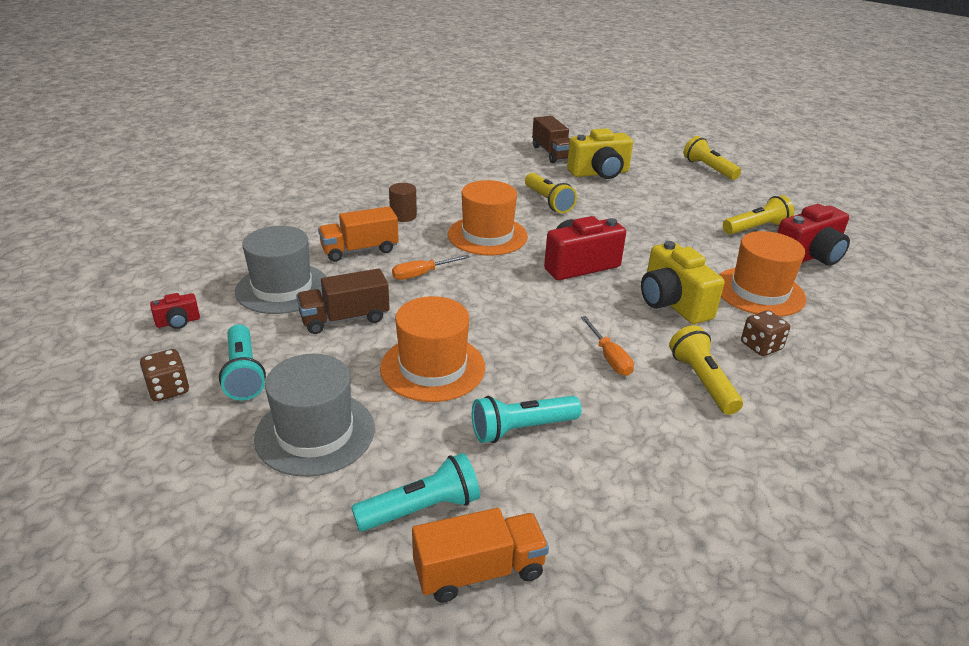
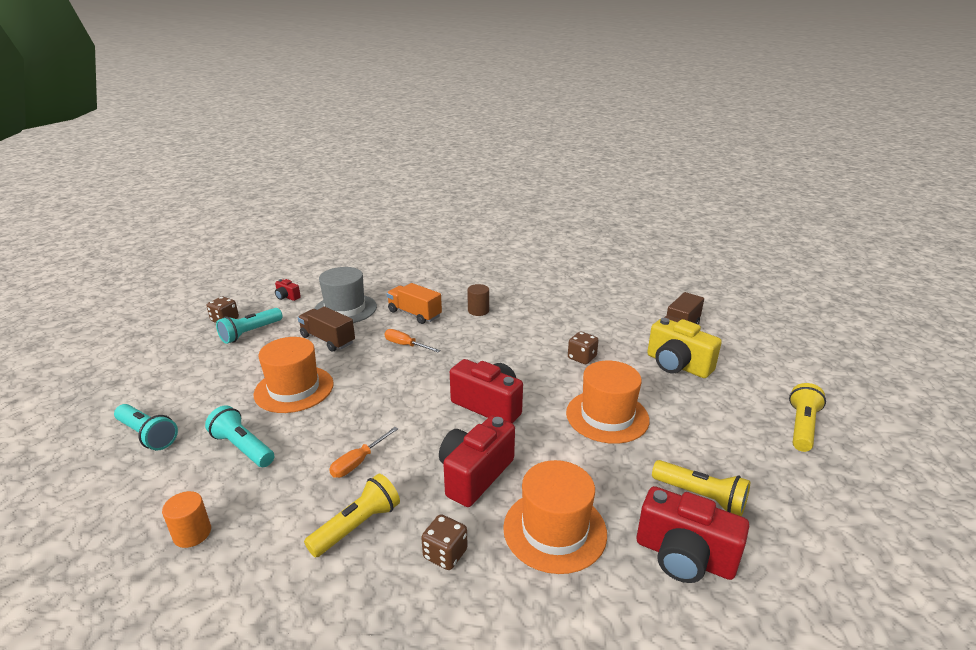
camera: 60 degrees right, 5 degrees down
grey hat [254,354,375,477] -> none
orange truck [412,508,549,603] -> none
orange hat [448,180,528,255] -> orange hat moved to [566,361,650,444]
yellow flashlight [525,173,577,213] -> brown dice [568,331,599,364]
yellow camera [641,241,724,324] -> red camera [439,416,515,507]
none -> orange cylinder [162,491,211,548]

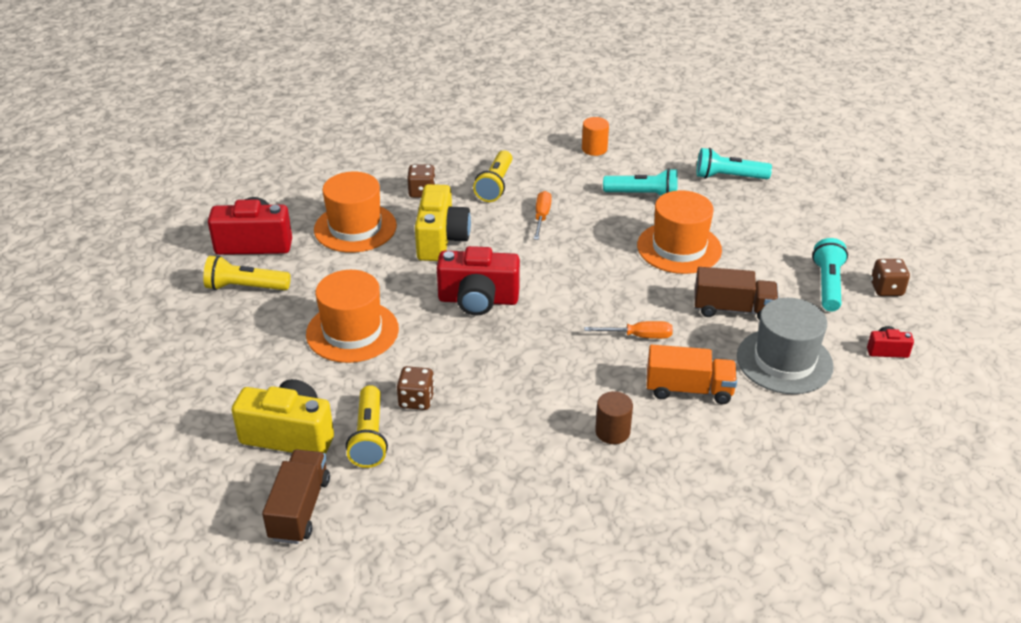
camera: 150 degrees right, 10 degrees up
red camera [439,416,515,507] -> yellow camera [415,184,471,261]
yellow flashlight [789,383,826,452] -> yellow flashlight moved to [346,385,388,468]

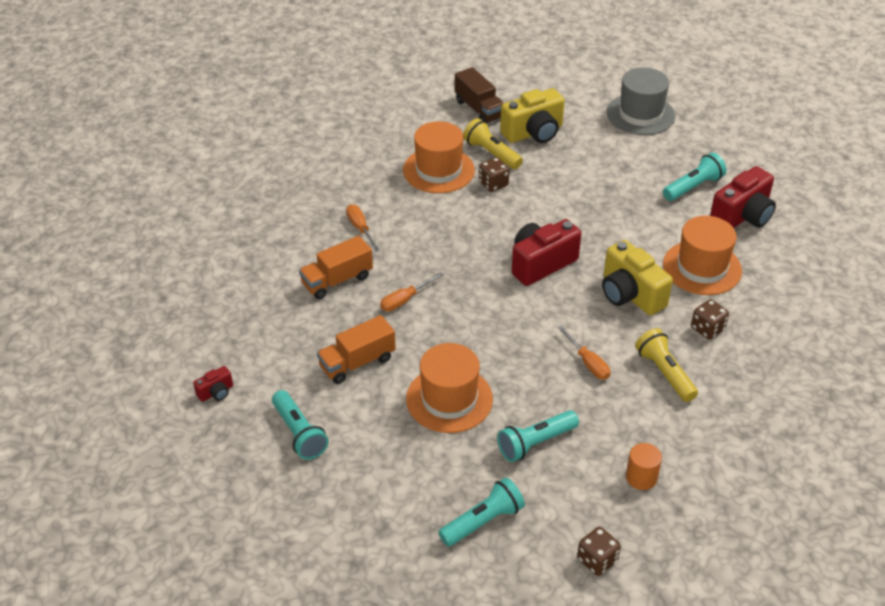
camera: 140 degrees right, 5 degrees up
yellow flashlight [203,255,291,290] -> turquoise flashlight [663,153,727,201]
orange hat [306,270,399,363] -> orange hat moved to [403,121,475,193]
brown cylinder [595,391,633,444] -> orange screwdriver [346,204,380,252]
brown truck [694,267,779,320] -> orange truck [317,315,396,384]
grey hat [737,298,834,394] -> grey hat moved to [607,67,675,135]
brown dice [871,259,910,296] -> brown dice moved to [577,527,621,576]

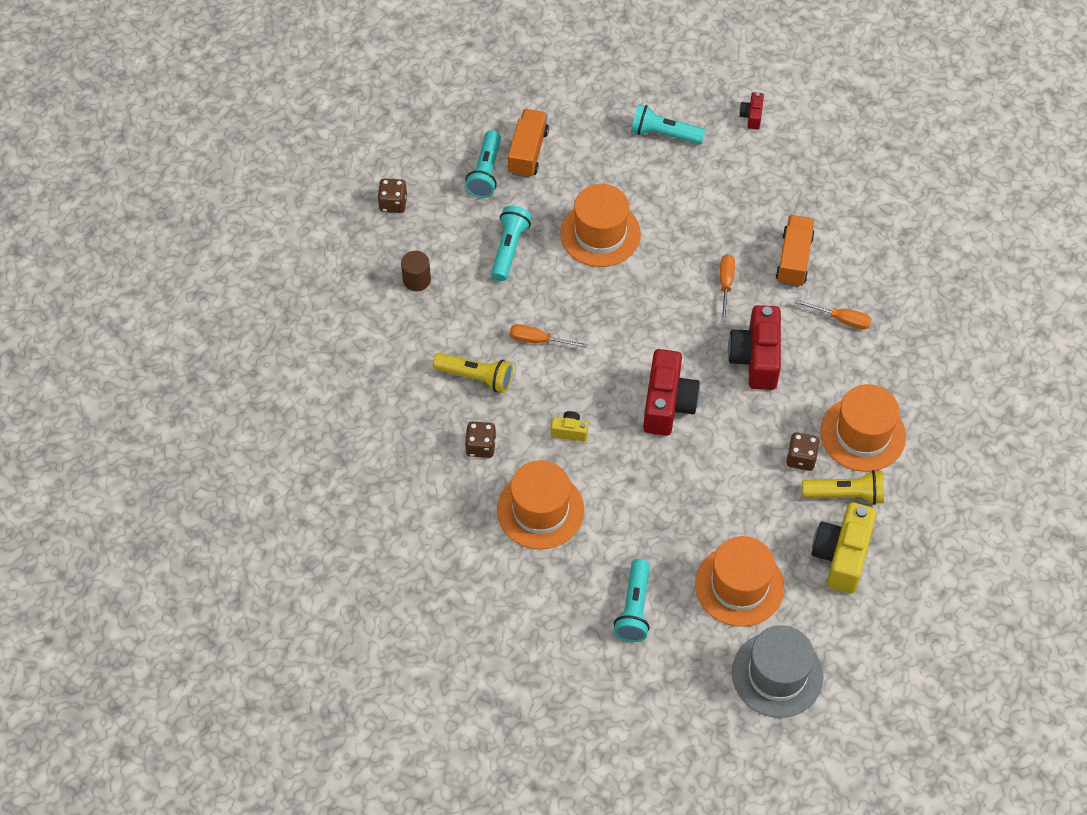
camera: 135 degrees right, 15 degrees up
orange truck [317,315,396,384] -> orange truck moved to [508,109,549,178]
brown truck [455,67,504,123] -> none
yellow camera [602,240,673,316] -> yellow camera [551,411,588,442], size x0.48
orange cylinder [626,443,662,490] -> brown cylinder [401,251,431,291]
red camera [710,166,776,228] -> red camera moved to [728,305,781,390]
none -> orange hat [695,536,784,627]

